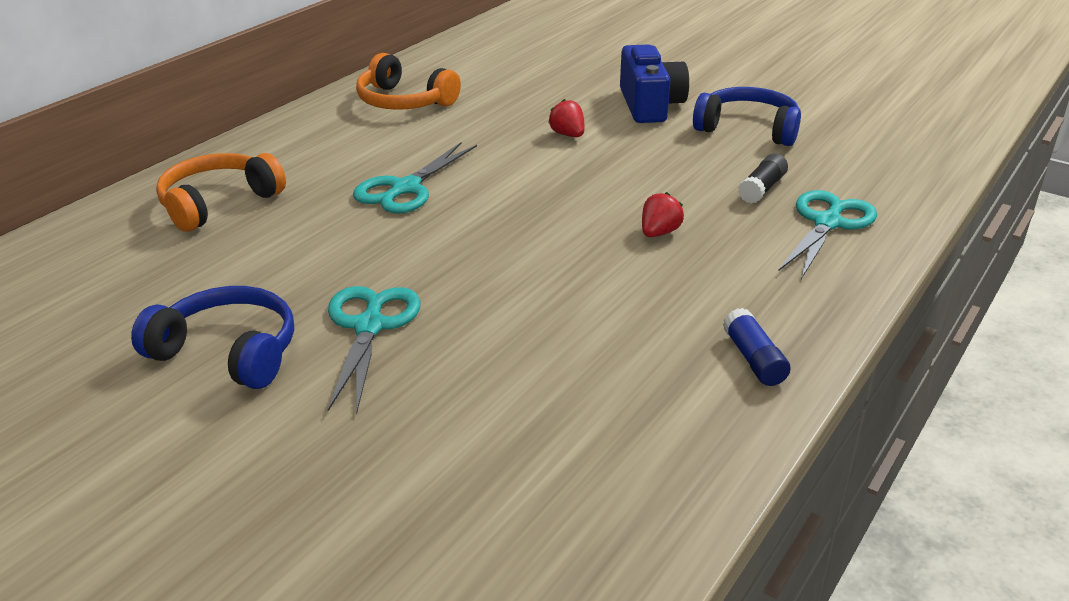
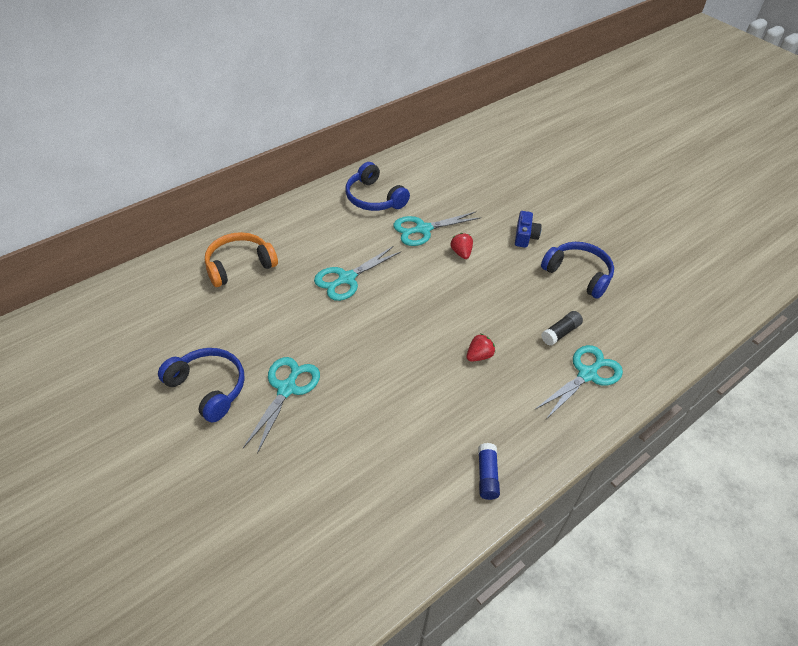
camera: 15 degrees right, 15 degrees up
orange headphones [356,53,461,110] -> blue headphones [345,162,410,211]
blue camera [620,45,689,123] -> blue camera [515,211,542,248], size x0.60
none -> turquoise scissors [393,212,481,246]

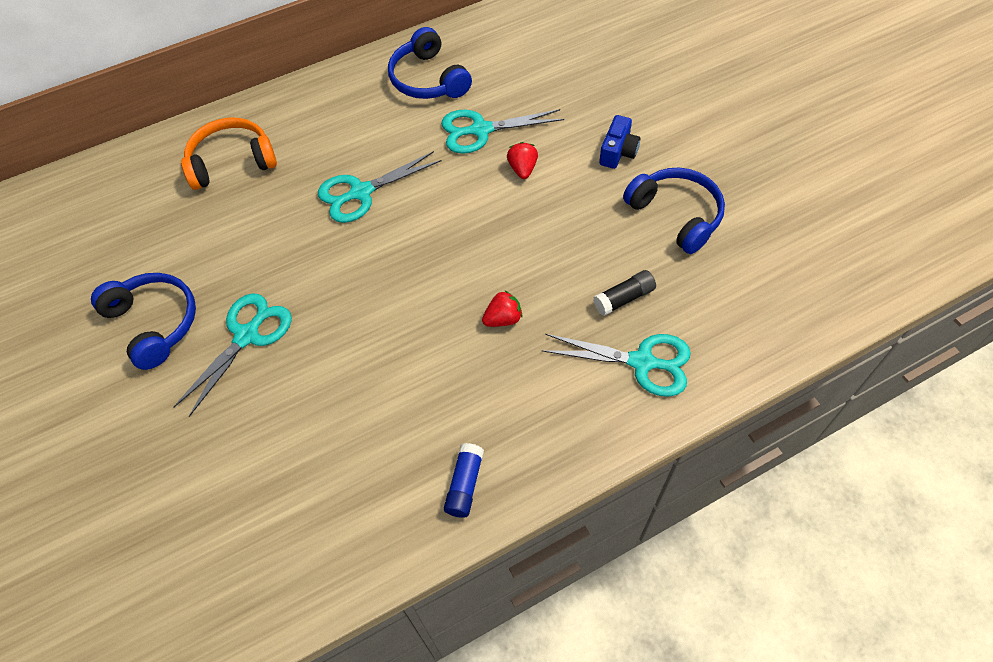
camera: 15 degrees right, 10 degrees up
turquoise scissors [536,345,623,419] -> turquoise scissors turned 45 degrees clockwise [542,334,691,397]

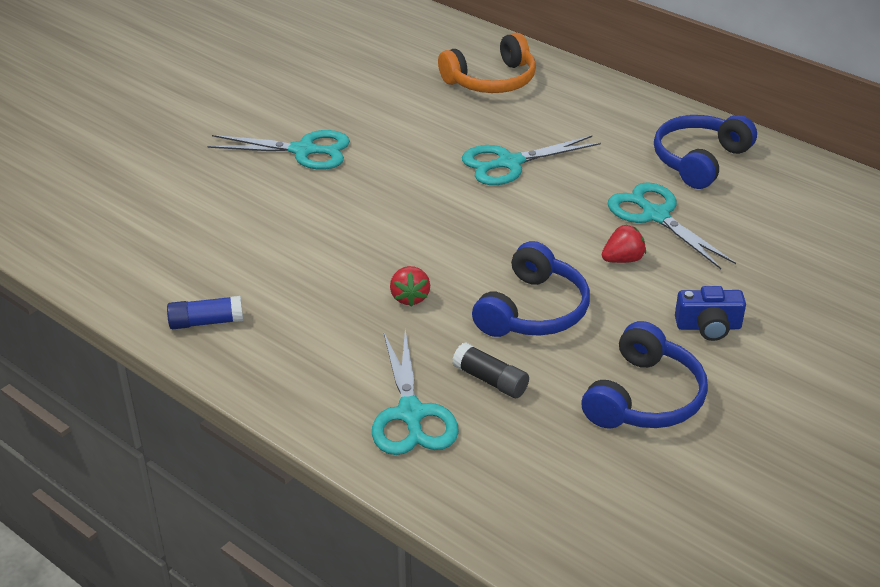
camera: 65 degrees right, 20 degrees down
blue headphones [91,273,196,370] -> blue headphones moved to [472,241,590,337]
orange headphones [181,118,277,190] -> orange headphones turned 105 degrees clockwise [438,33,536,93]
turquoise scissors [318,151,441,223] -> turquoise scissors turned 60 degrees counterclockwise [462,136,601,185]
red strawberry [482,291,522,327] -> red strawberry turned 45 degrees clockwise [390,266,430,307]

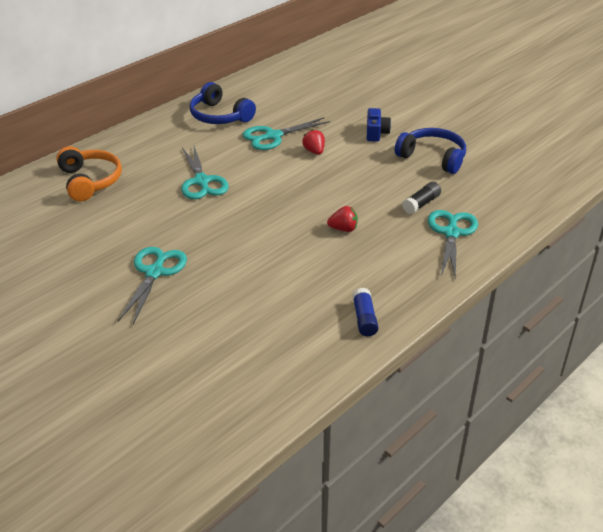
camera: 85 degrees left, 0 degrees up
turquoise scissors [372,330,459,455] -> turquoise scissors turned 75 degrees counterclockwise [428,210,478,280]
blue headphones [472,241,590,337] -> none

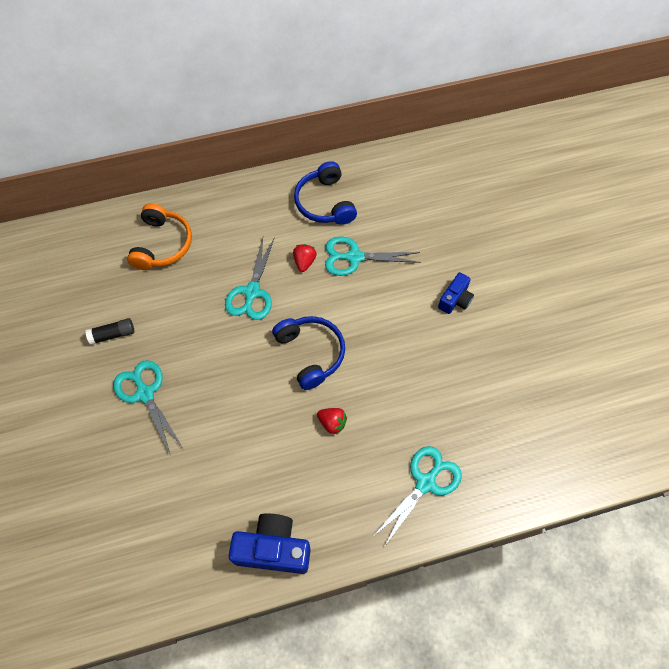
camera: 30 degrees right, 25 degrees up
turquoise scissors [118,247,187,324] -> turquoise scissors turned 75 degrees counterclockwise [113,360,183,456]
red strawberry [302,129,325,155] -> red strawberry moved to [293,244,317,272]
blue glue stick [353,288,378,336] -> blue camera [229,513,311,574]
blue headphones [395,128,466,174] -> blue headphones moved to [272,316,345,390]
black glue stick [402,182,441,214] -> black glue stick moved to [86,318,134,345]

